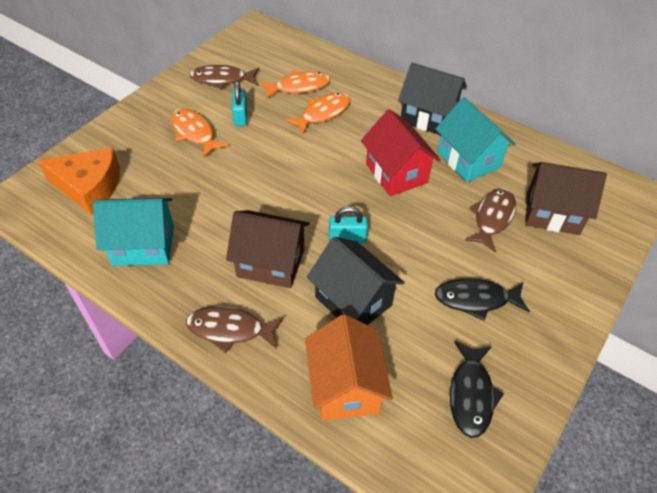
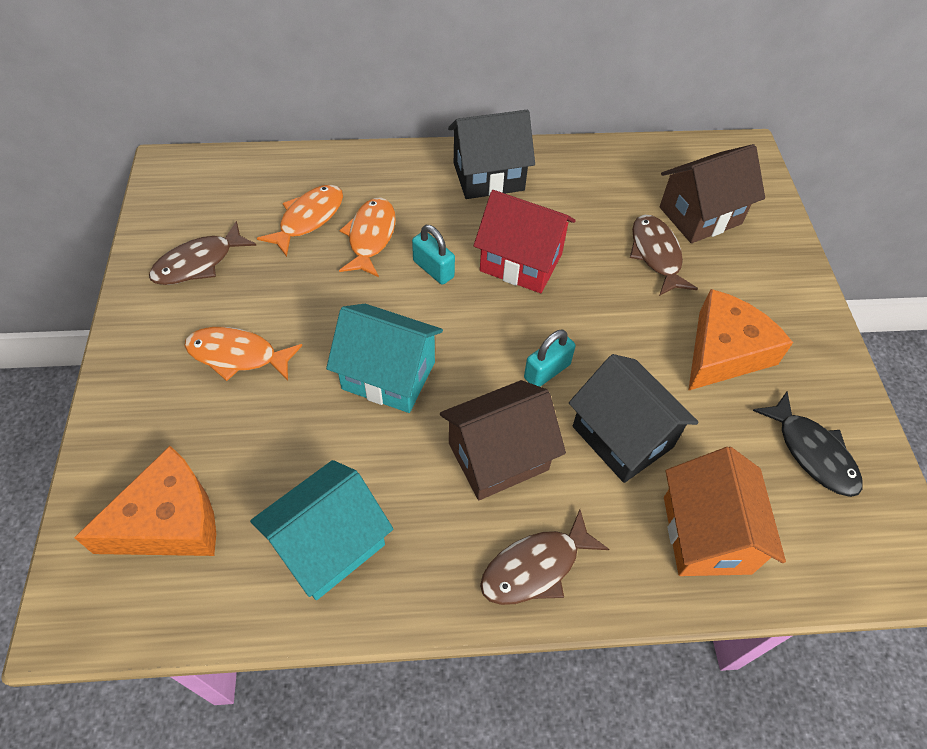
camera: 40 degrees left, 5 degrees up
turquoise padlock [232,81,247,126] -> turquoise padlock moved to [412,225,455,285]
orange house [305,314,393,420] -> orange house turned 45 degrees clockwise [664,447,786,576]
black house [307,237,405,325] -> black house turned 45 degrees clockwise [569,354,699,483]
turquoise house [435,97,516,182] -> turquoise house moved to [326,304,443,413]
black fish [435,278,530,321] -> orange cheese [688,289,793,391]

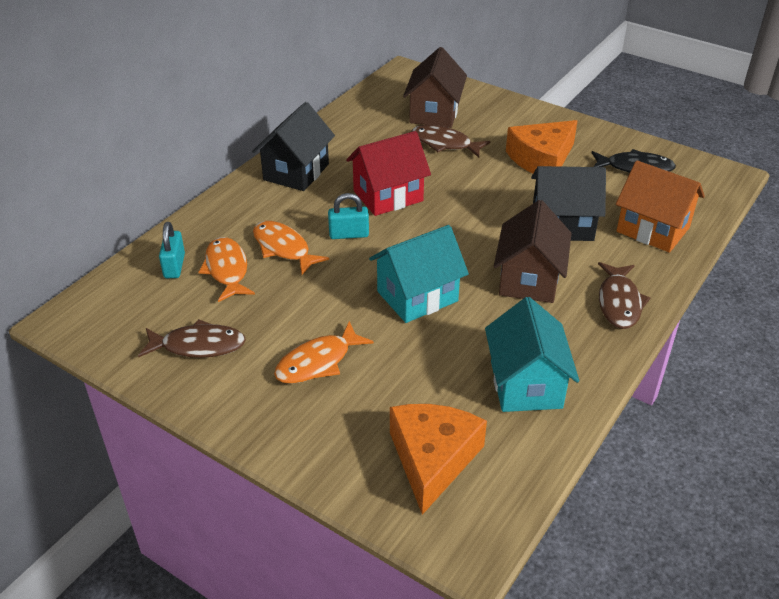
camera: 50 degrees left, 15 degrees down
brown fish [149,221,257,285] -> brown fish turned 90 degrees counterclockwise [138,319,246,358]
turquoise padlock [524,330,575,387] -> turquoise padlock moved to [159,222,185,278]
orange cheese [688,289,793,391] -> orange cheese turned 120 degrees counterclockwise [506,120,578,173]

